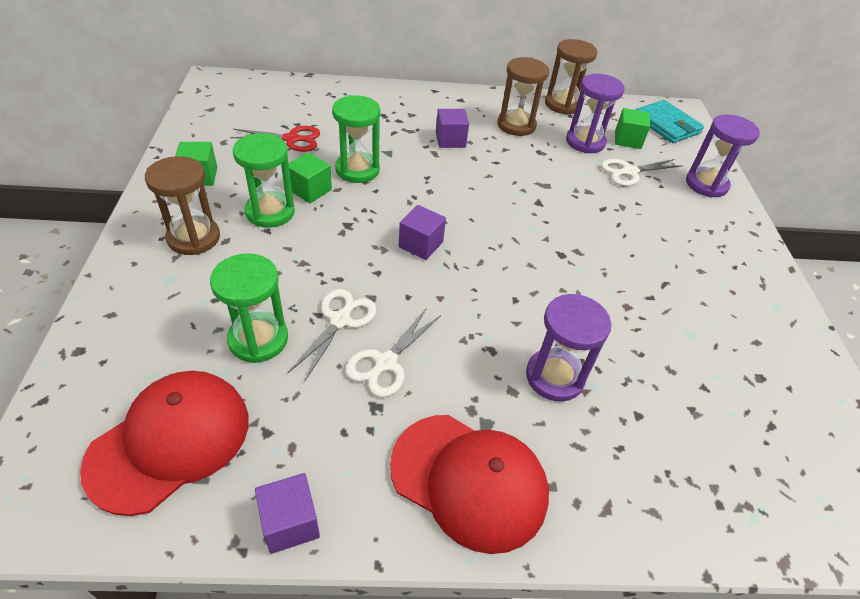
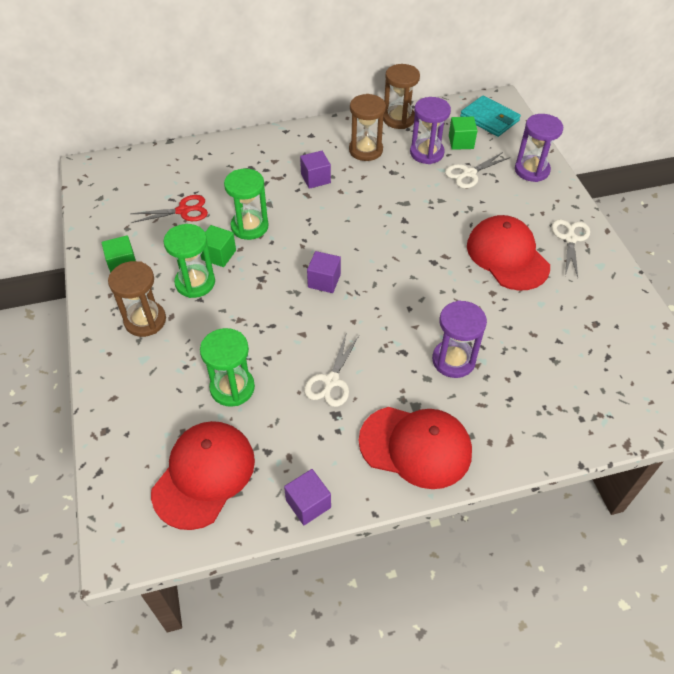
camera: 10 degrees left, 5 degrees up
white scissors [288,289,377,382] -> white scissors moved to [551,219,590,277]
none -> red cap [467,215,550,290]

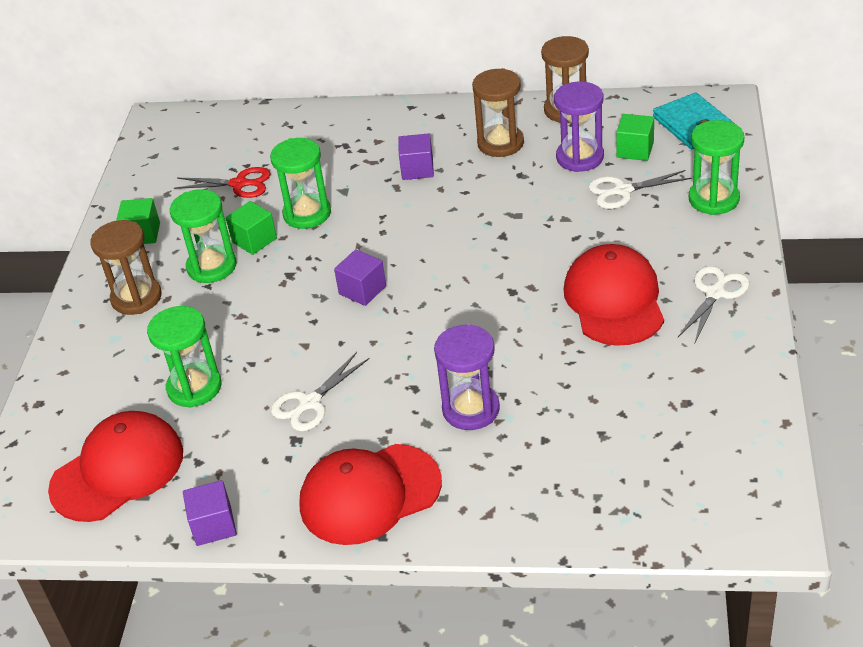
camera: 25 degrees right, 10 degrees down
red cap [359,407,472,489] -> red cap turned 120 degrees clockwise [299,444,442,545]
purple hourglass [515,114,563,182] -> green hourglass [689,120,744,215]

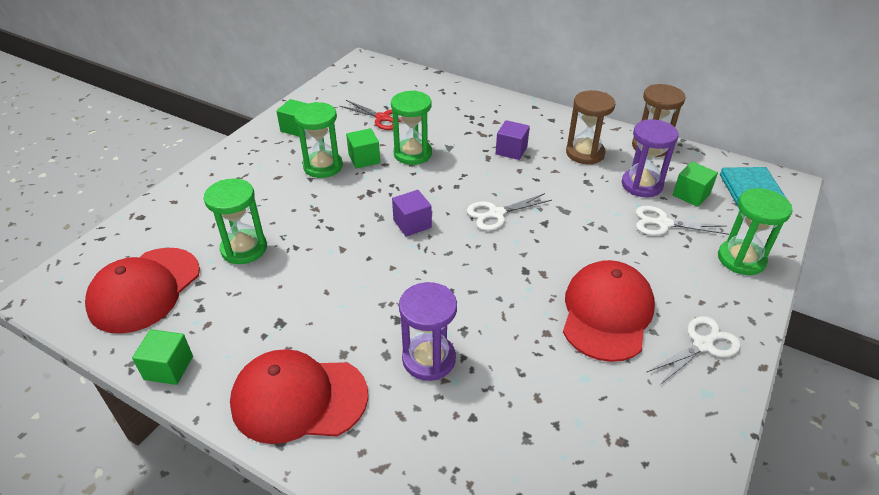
camera: 20 degrees right, 0 degrees up
red cap [48,411,183,522] -> red cap turned 135 degrees clockwise [85,248,200,334]
brown hourglass [90,220,162,315] -> none
purple cube [183,480,237,546] -> green cube [132,329,193,385]
white scissors [271,352,369,431] -> white scissors moved to [467,193,552,231]

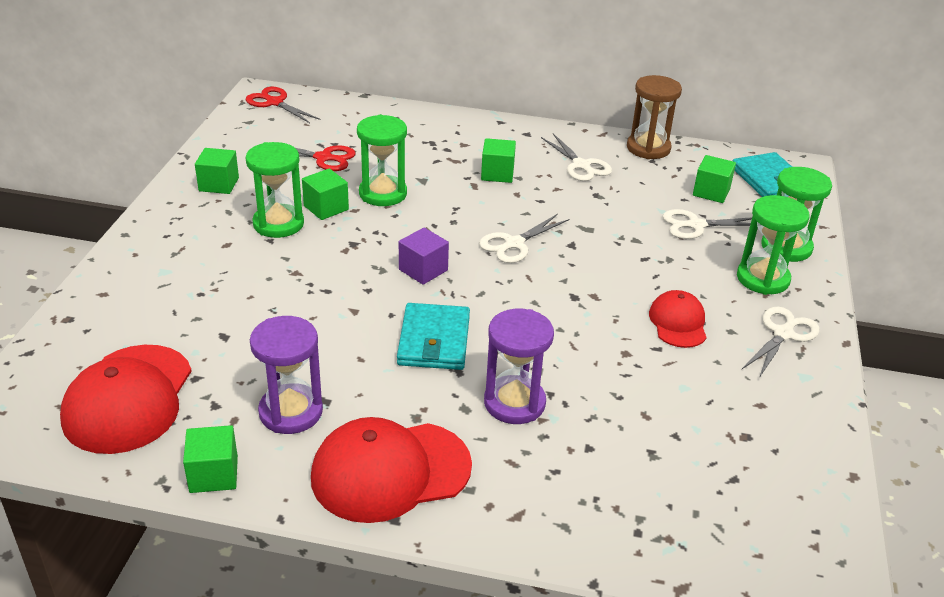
camera: 20 degrees left, 5 degrees down
green hourglass [204,178,267,264] -> green hourglass moved to [737,195,809,295]
purple cube [496,120,530,160] -> green cube [481,138,516,183]
red cap [563,260,655,362] -> red cap [649,290,707,348], size x0.57
brown hourglass [566,90,615,165] -> white scissors [541,133,612,181]
purple hourglass [622,119,679,197] -> purple hourglass moved to [250,316,323,434]
none -> red scissors [246,87,320,123]
none -> turquoise wallet [397,303,470,370]

